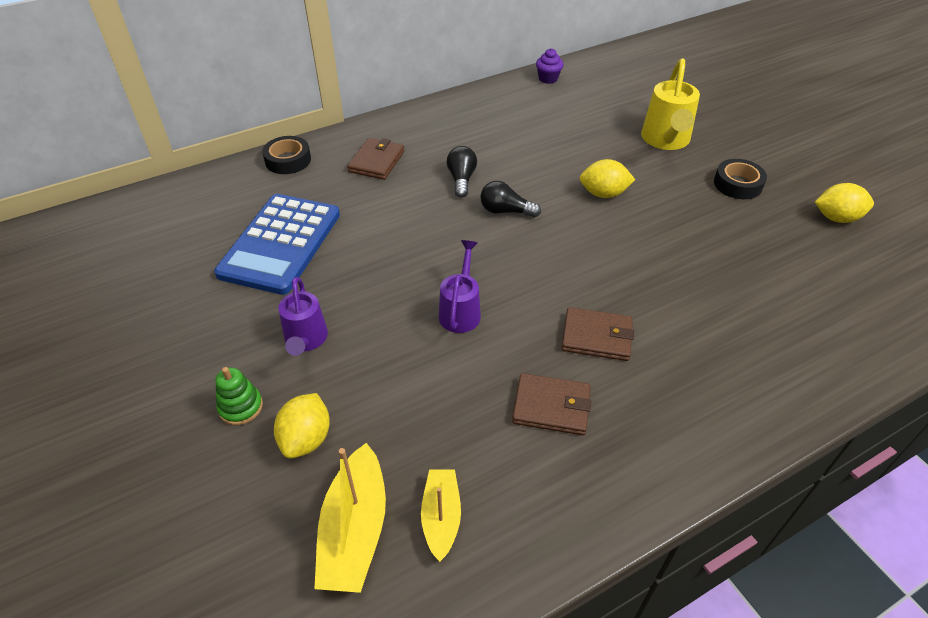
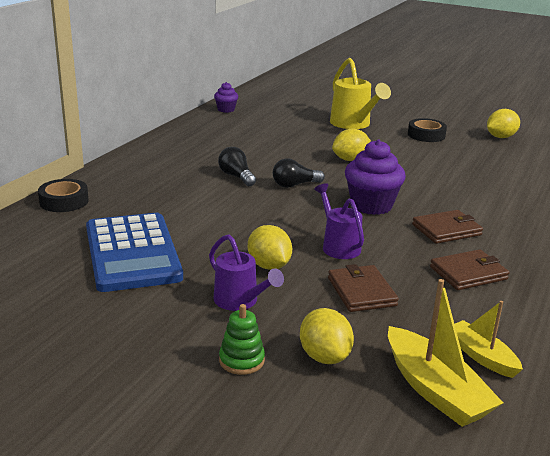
camera: 35 degrees left, 20 degrees down
brown wallet [347,138,404,180] -> brown wallet moved to [328,264,399,312]
none -> yellow lemon [248,225,292,270]
none -> purple cupcake [345,139,406,215]

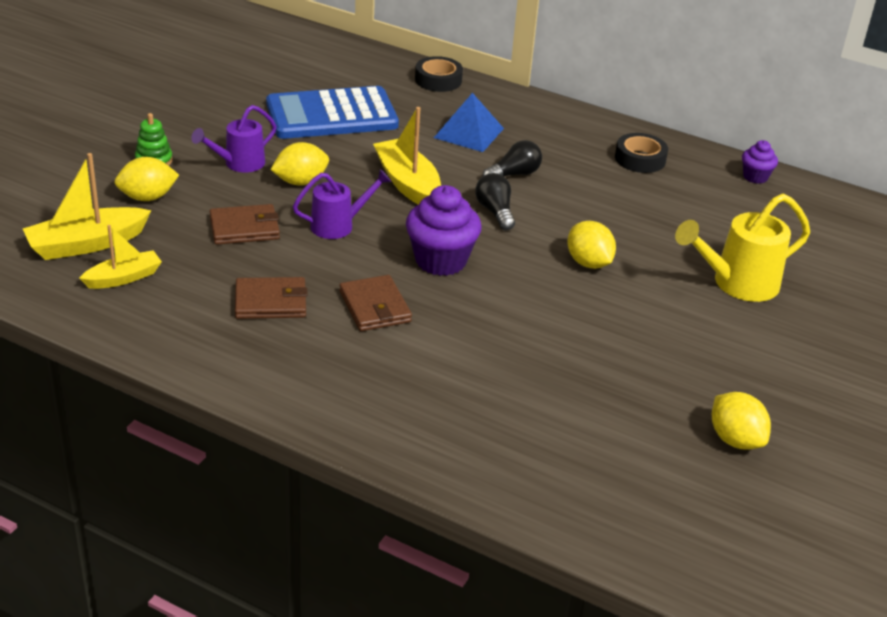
camera: 90 degrees right, 10 degrees up
black tape [408,118,447,142] -> black tape moved to [615,133,668,173]
brown wallet [430,249,509,290] -> brown wallet turned 75 degrees counterclockwise [235,277,308,319]
none -> yellow boat [373,107,441,205]
none -> blue pyramid [434,93,504,152]

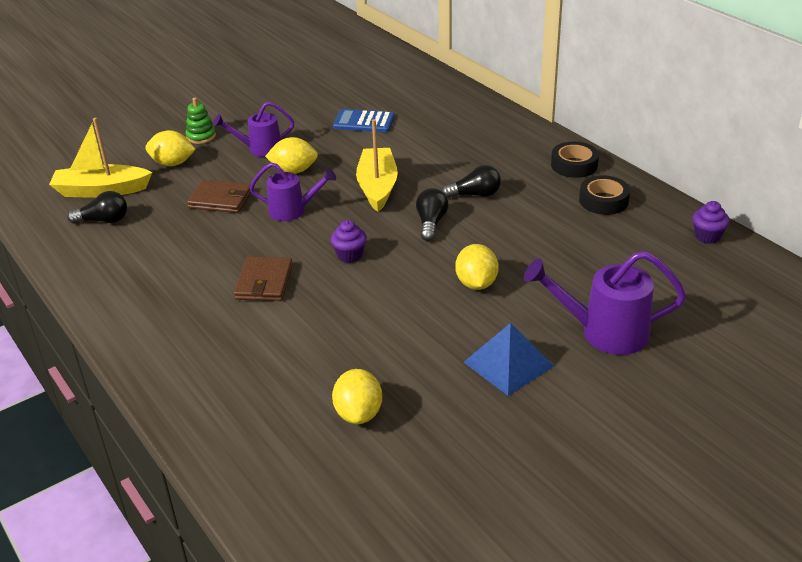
camera: 30 degrees right, 0 degrees up
yellow boat [79,225,162,289] -> black light bulb [67,191,127,224]
brown wallet [235,277,308,319] -> none
blue calculator [266,86,399,139] -> blue calculator [333,109,395,132], size x0.54
purple cupcake [406,185,482,276] -> purple cupcake [331,220,367,263], size x0.54
black tape [415,56,463,92] -> black tape moved to [551,142,599,178]
blue pyramid [434,93,504,152] -> blue pyramid moved to [464,323,554,396]
yellow watering can [675,194,810,302] -> purple watering can [524,251,686,355]
yellow lemon [712,392,771,450] -> yellow lemon moved to [332,369,382,424]

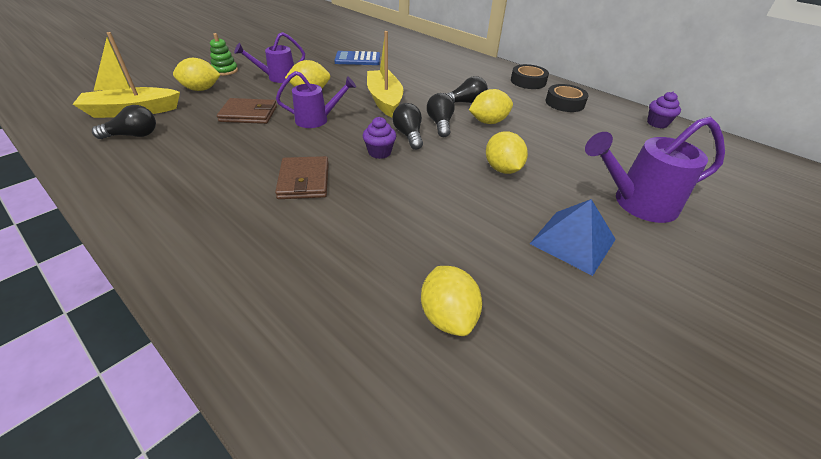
camera: 15 degrees left, 5 degrees up
none -> black light bulb [392,103,423,150]
none -> yellow lemon [469,89,513,124]

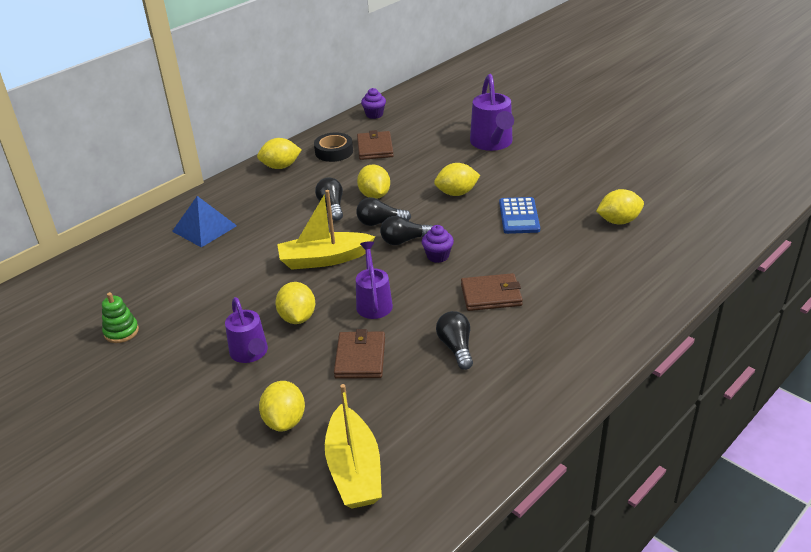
camera: 85 degrees left, 5 degrees down
black light bulb [92,105,156,139] -> black light bulb moved to [436,311,473,370]
green stacking toy [210,33,238,76] -> green stacking toy moved to [102,292,139,343]
blue calculator [334,51,380,65] -> blue calculator moved to [499,197,540,234]
black tape [511,64,549,89] -> yellow lemon [257,138,302,169]
blue pyramid [530,199,616,276] -> blue pyramid moved to [172,196,237,248]
none -> brown wallet [357,130,394,160]

